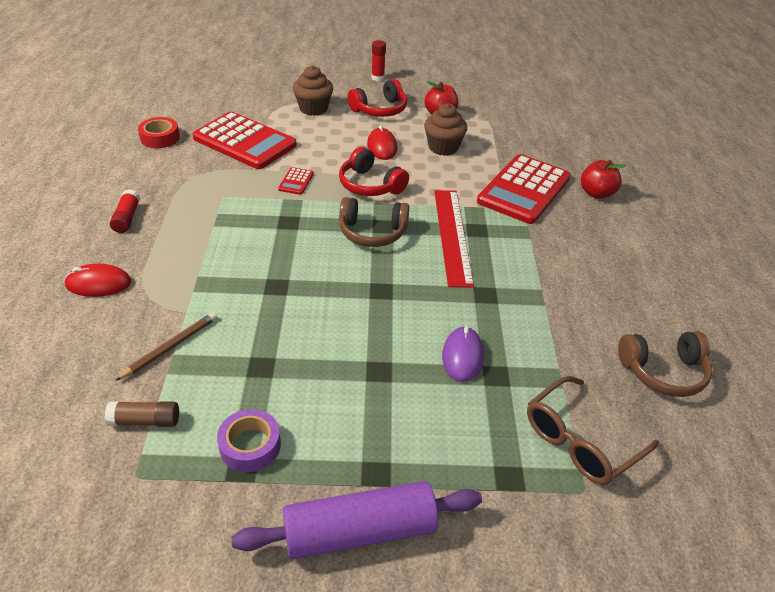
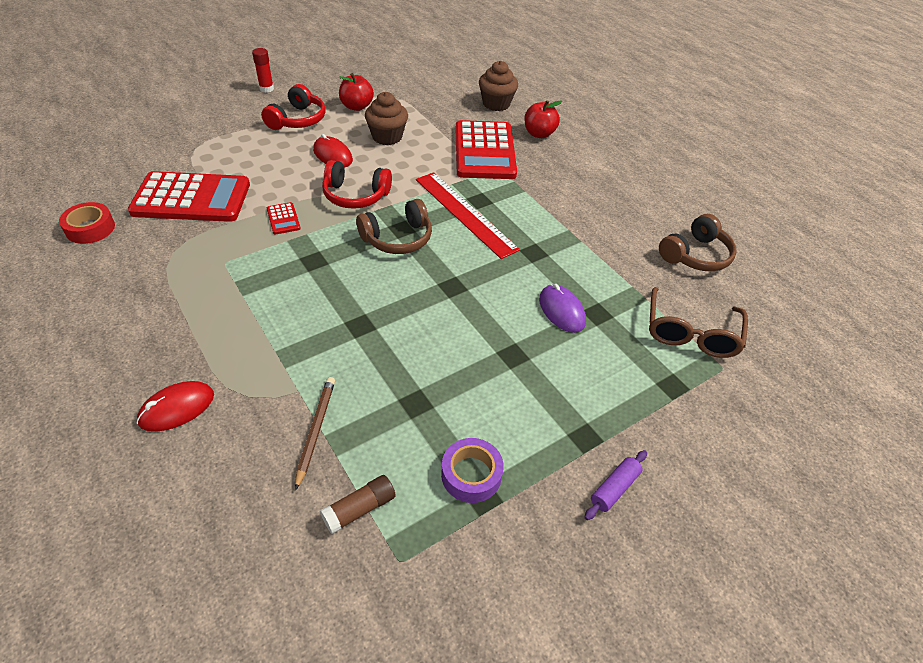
camera: 35 degrees left, 5 degrees up
red glue stick [110,189,140,233] -> none
purple rolling pin [232,481,482,559] -> purple rolling pin [584,450,647,520], size x0.46
brown cupcake [293,66,333,116] -> brown cupcake moved to [479,61,518,111]

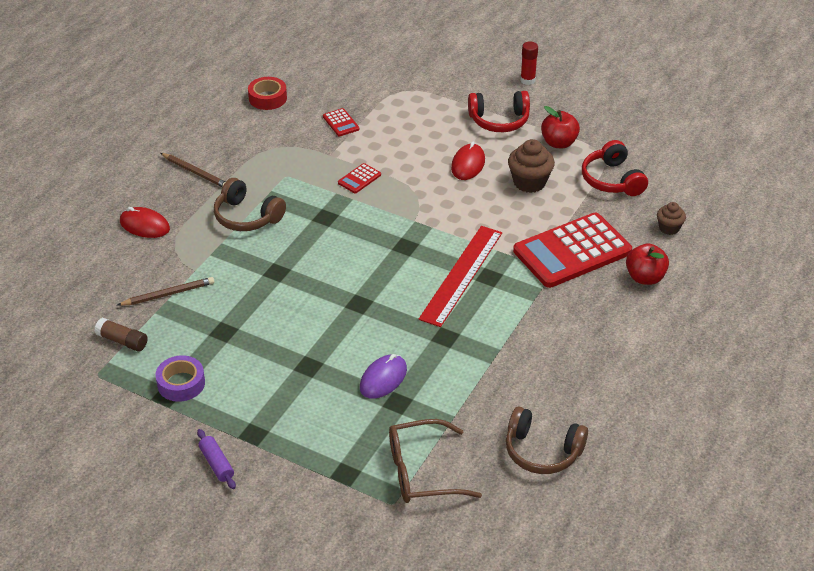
camera: 65 degrees right, 5 degrees down
red calculator [128,171,250,222] -> red calculator [323,108,359,136], size x0.40
red headphones [322,160,392,209] -> red headphones moved to [582,140,648,196]
brown headphones [356,199,432,254] -> brown headphones moved to [214,178,286,231]
brown cupcake [479,61,518,111] -> brown cupcake [657,202,686,235], size x0.60
purple rolling pin [584,450,647,520] -> purple rolling pin turned 45 degrees clockwise [197,429,236,489]
none -> brown pencil [161,153,226,187]

